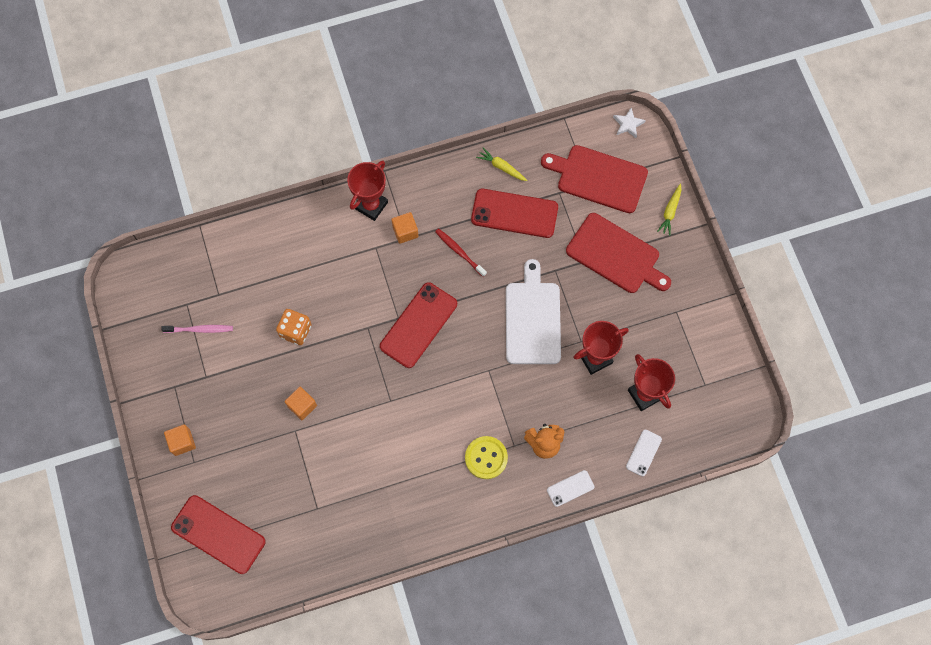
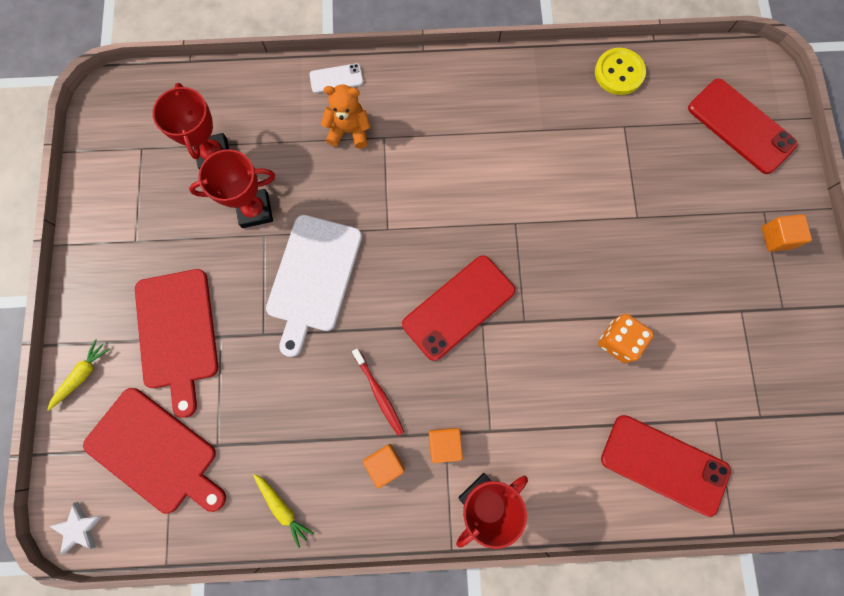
camera: 165 degrees left, 5 degrees up
pink toothbrush [161,325,233,333] -> none
orange cube [285,387,317,420] -> orange cube moved to [363,444,405,489]
yellow button [465,436,508,479] -> yellow button moved to [595,48,646,95]
red phone [471,189,558,238] -> red phone moved to [601,415,731,517]
red cutting board [566,213,671,293] -> red cutting board turned 150 degrees counterclockwise [135,269,218,418]
white phone [626,430,662,476] -> none

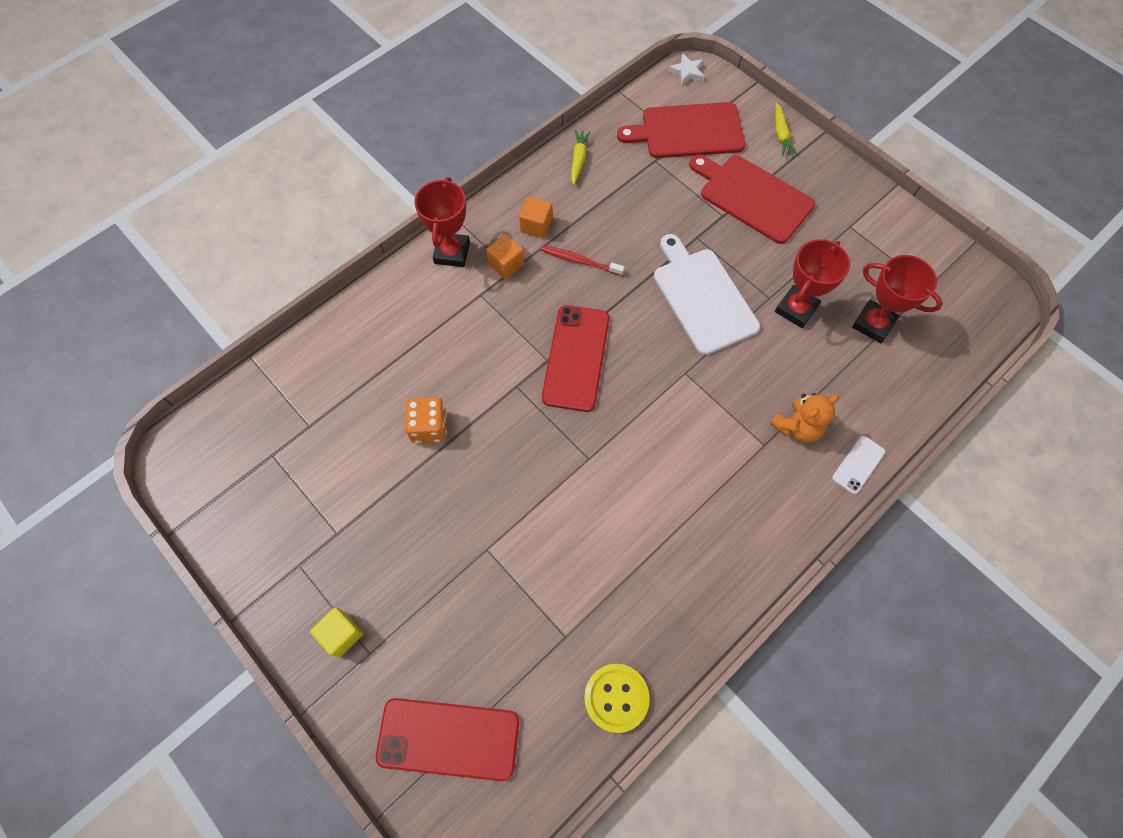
camera: 140 degrees right, 10 degrees down
yellow carrot [253,474,314,548] -> yellow carrot turned 90 degrees clockwise [571,130,591,185]
red phone [601,415,731,517] -> none
orange cube [762,214,812,252] -> yellow cube [310,607,363,657]

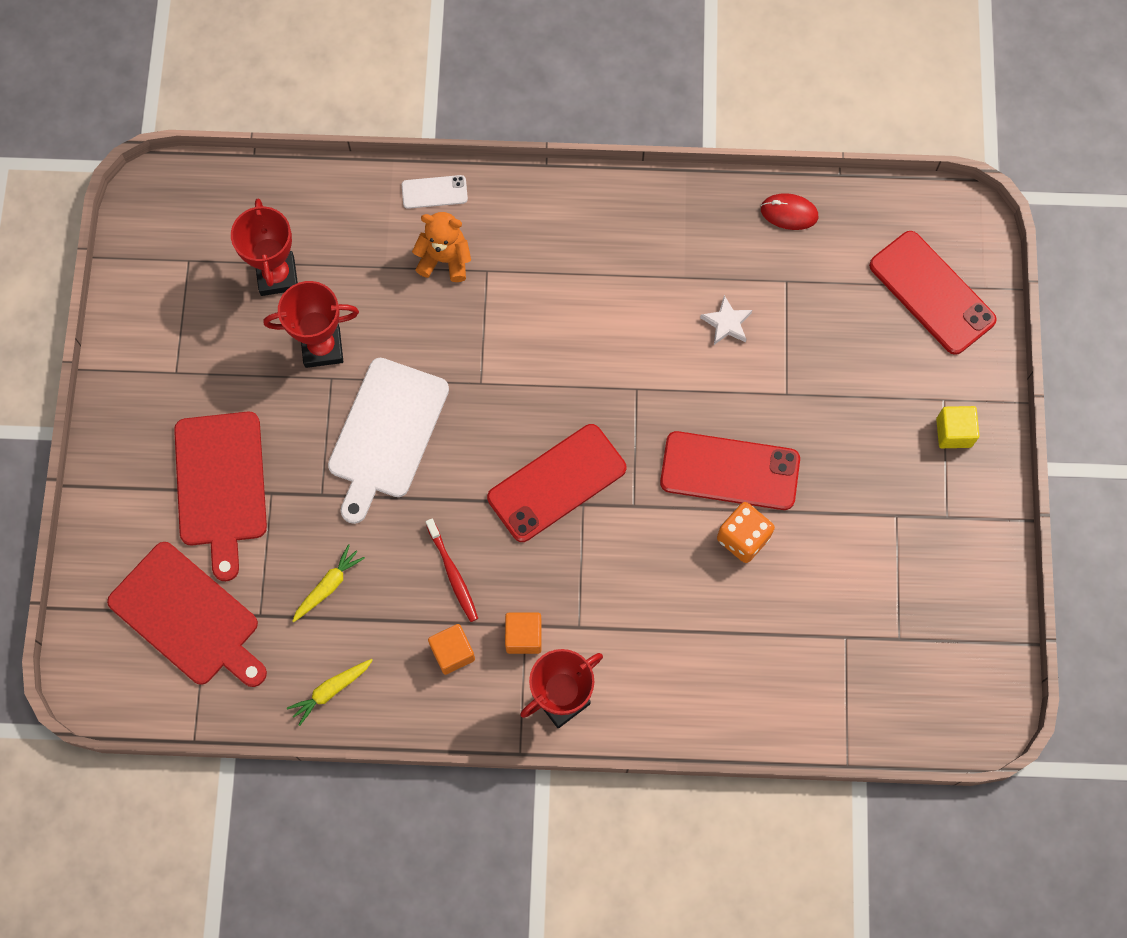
camera: 135 degrees left, 5 degrees up
yellow button [584,664,650,733] -> red mouse [761,193,818,230]
white star [668,53,704,86] -> white star moved to [700,295,752,345]
yellow carrot [775,103,798,156] -> yellow carrot moved to [292,544,365,622]
none -> red phone [660,431,800,510]

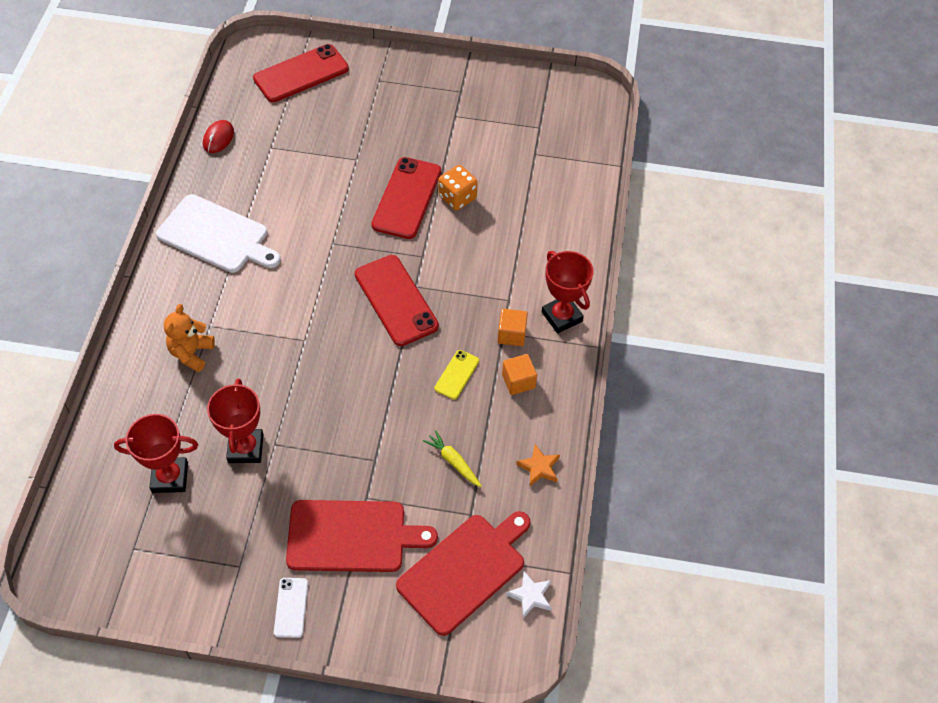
camera: 85 degrees left, 15 degrees down
yellow carrot [287,659,373,726] -> orange star [516,444,560,486]
white cutting board [328,358,449,524] -> white cutting board moved to [156,194,281,273]
white phone [402,175,468,209] -> white phone moved to [274,578,308,638]
red toothbrush [426,519,478,622] -> yellow phone [434,350,479,399]
white star [700,295,752,345] -> white star moved to [506,571,552,618]
yellow cube [936,406,979,448] -> none

